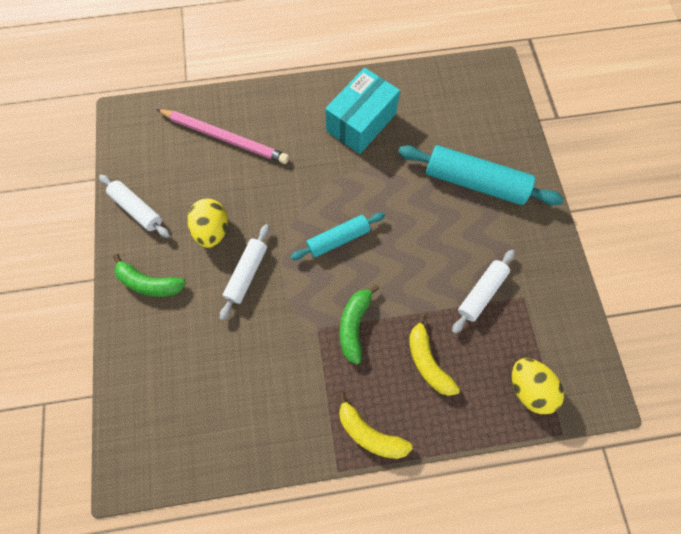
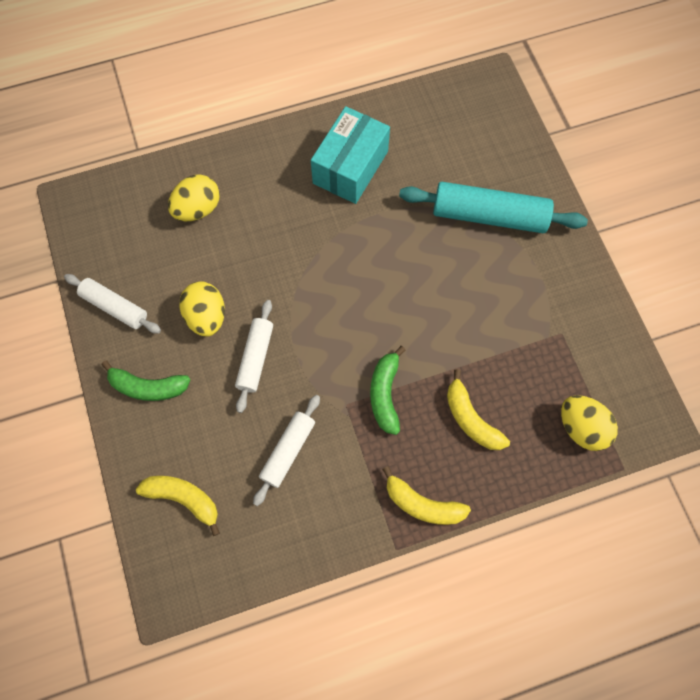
camera: 10 degrees left, 0 degrees up
pink pencil [156,109,289,164] -> yellow egg [168,174,220,221]
turquoise rolling pin [290,212,385,260] -> none
white rolling pin [452,250,515,334] -> white rolling pin moved to [253,395,320,506]
none -> yellow banana [136,476,220,536]

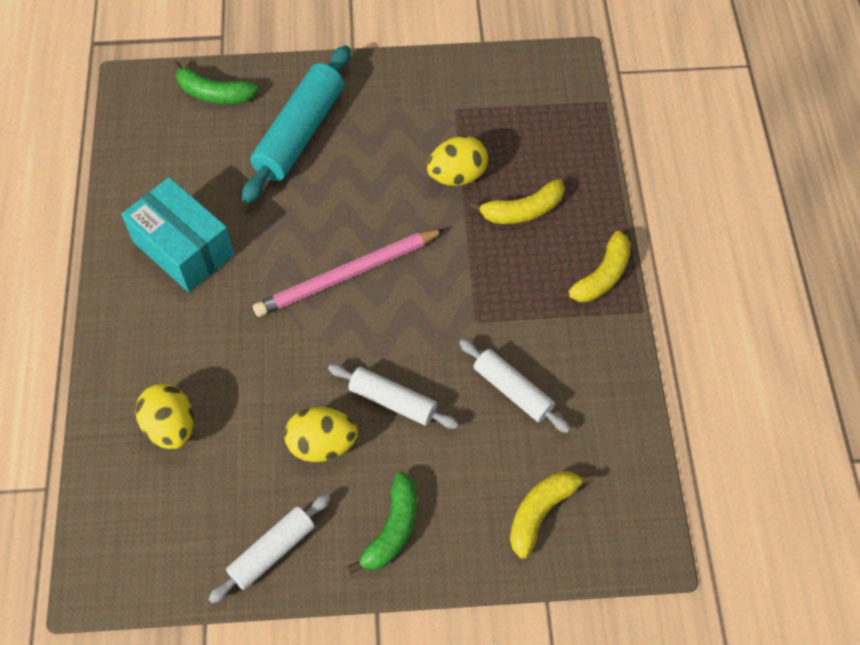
camera: 75 degrees left, 10 degrees down
green banana [370,346,405,435] -> green banana moved to [173,61,258,104]
yellow egg [561,395,618,451] -> yellow egg moved to [427,136,488,186]
none -> pink pencil [253,229,445,317]

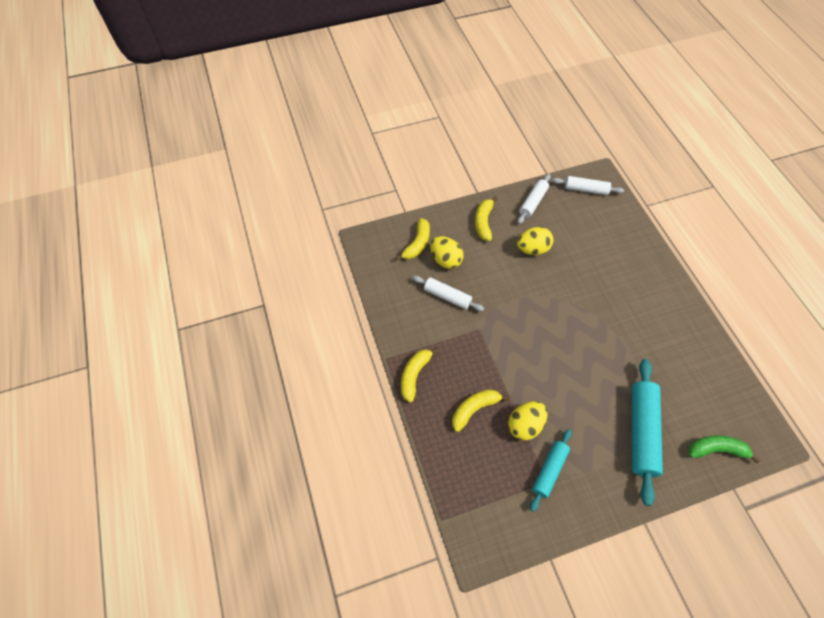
camera: 165 degrees right, 0 degrees up
turquoise box [121,177,234,292] -> none
yellow egg [135,383,194,450] -> yellow egg moved to [430,236,463,269]
pink pencil [253,229,445,317] -> none
white rolling pin [328,364,459,429] -> white rolling pin moved to [552,176,624,195]
green banana [347,472,417,574] -> yellow banana [475,196,498,241]
none -> turquoise rolling pin [530,429,572,512]

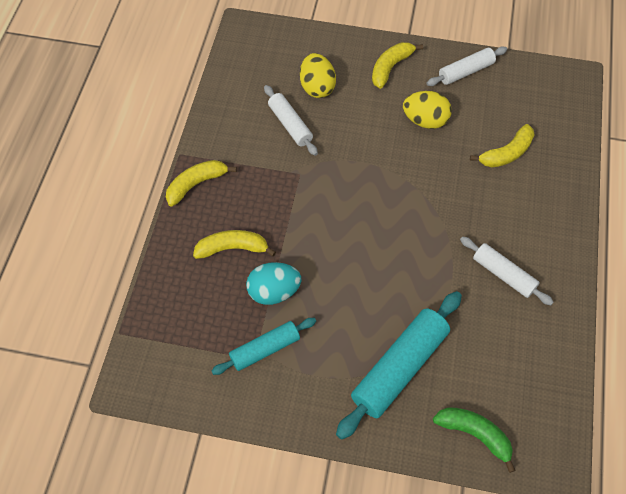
camera: 30 degrees right, 0 degrees up
yellow banana [395,218,430,260] -> yellow banana moved to [470,124,534,168]
yellow egg [508,401,547,440] -> turquoise egg [246,262,301,305]
white rolling pin [552,176,624,195] -> white rolling pin moved to [460,236,554,305]

